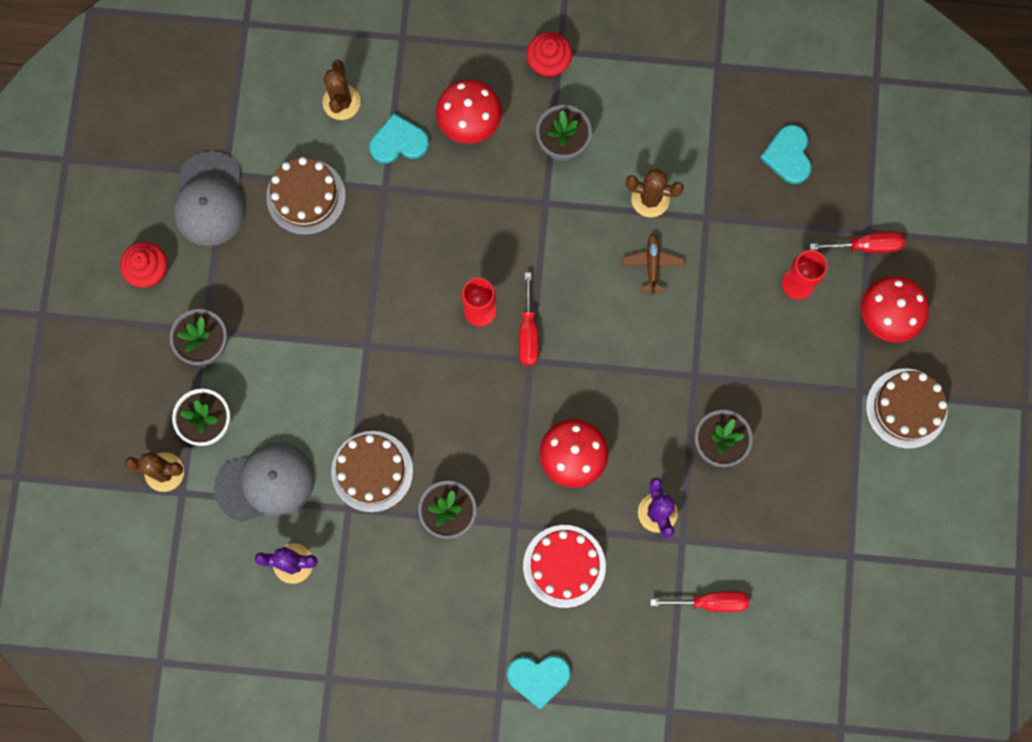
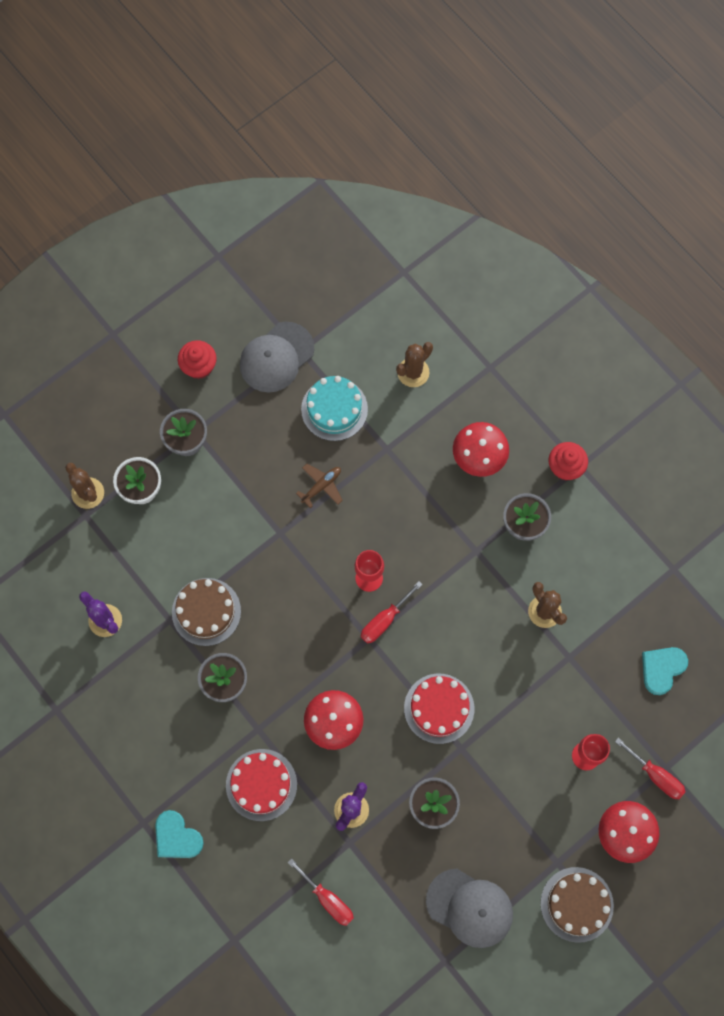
camera: 45 degrees right, 5 degrees down
grey cap [214,443,315,522] -> grey cap moved to [426,869,513,948]
brown cake [266,157,346,235] -> turquoise cake [301,376,368,441]
turquoise heart [369,113,429,164] -> none
brown plane [622,234,685,295] -> brown plane moved to [296,464,343,508]
none -> red cake [404,674,474,744]

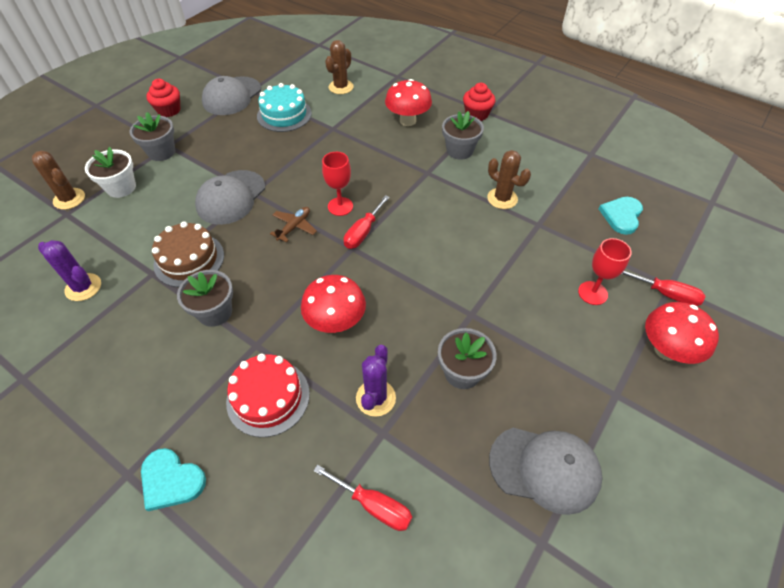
camera: 15 degrees left, 20 degrees down
brown plane [296,464,343,508] -> brown plane moved to [270,207,317,243]
red cake [404,674,474,744] -> none
brown cake [540,867,614,943] -> none
none -> grey cap [195,170,265,225]

